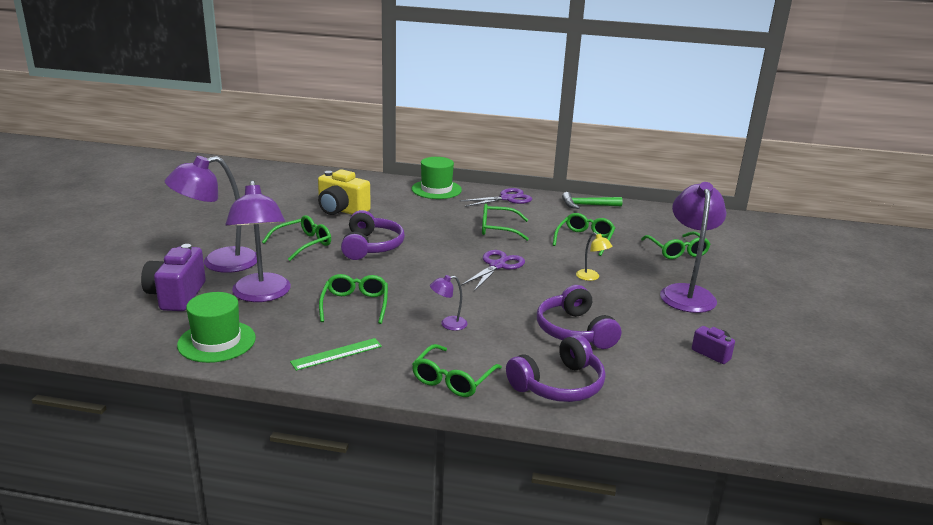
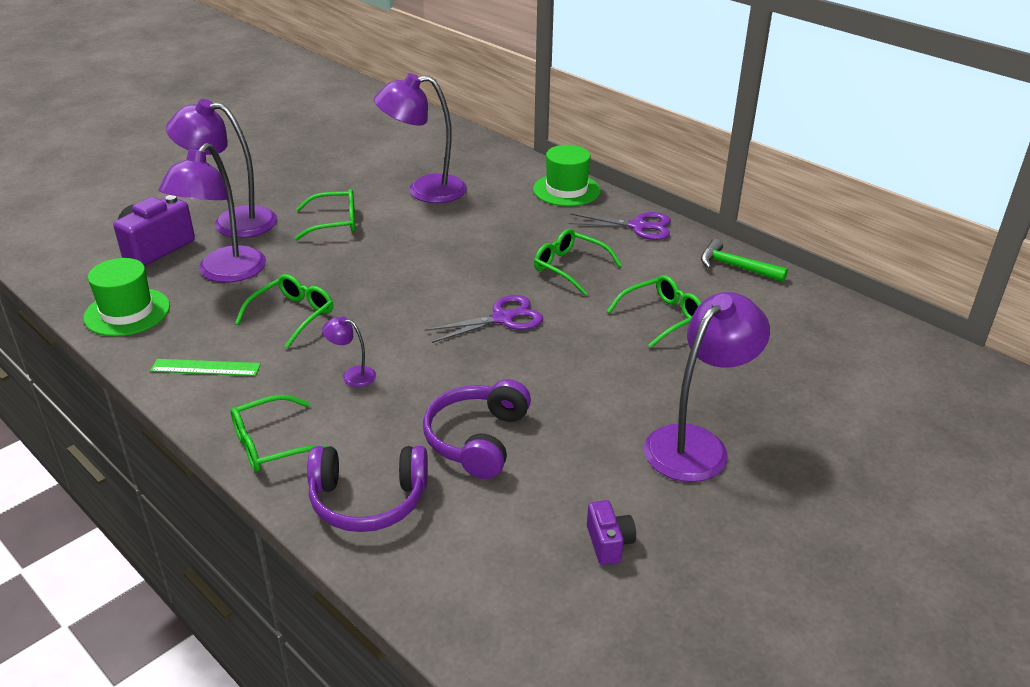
camera: 35 degrees right, 10 degrees up
yellow camera [318,169,371,215] -> purple lamp [374,73,467,203]
purple headphones [341,210,405,260] -> none
yellow lamp [576,232,613,281] -> none
green glasses [641,232,710,259] -> none

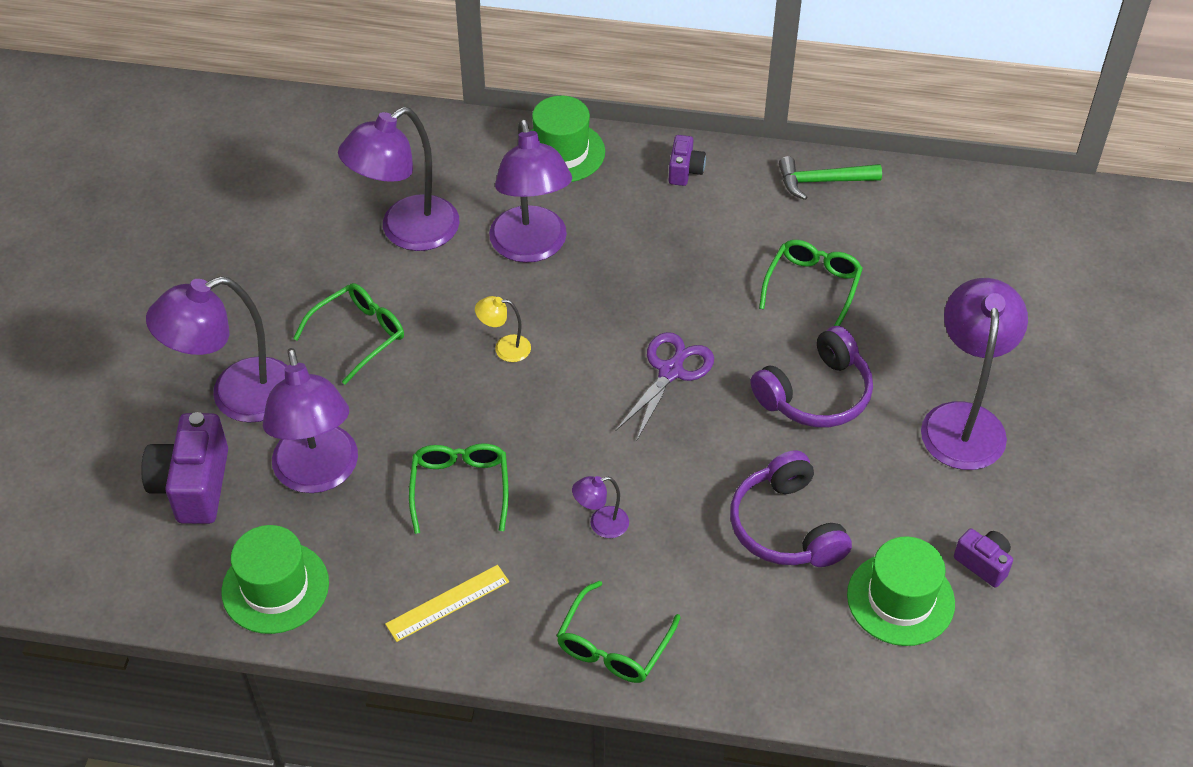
camera: 35 degrees left, 15 degrees up
green ruler [150,359,261,376] -> yellow ruler [385,565,509,642]
purple headphones [307,446,428,532] -> purple headphones moved to [750,326,873,428]
green glasses [534,229,622,295] -> none
purple scissors [569,212,671,240] -> purple camera [669,135,706,186]
none -> yellow lamp [475,296,531,362]
none -> purple lamp [489,119,572,263]
none -> green hat [847,537,955,646]

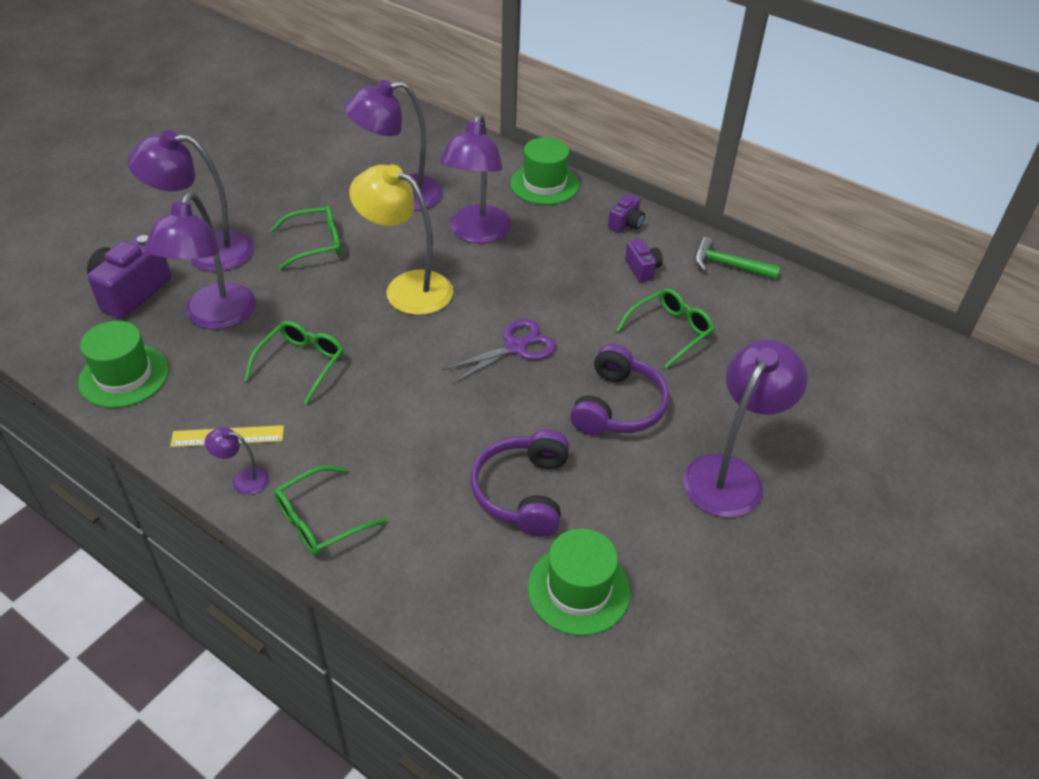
camera: 25 degrees right, 5 degrees down
yellow lamp [475,296,531,362] -> yellow lamp [349,164,453,315], size x2.28
purple lamp [572,476,629,538] -> purple lamp moved to [205,427,269,495]
purple headphones [750,326,873,428] -> purple headphones turned 60 degrees counterclockwise [570,344,670,435]
purple camera [954,528,1013,588] -> purple camera moved to [625,239,663,282]

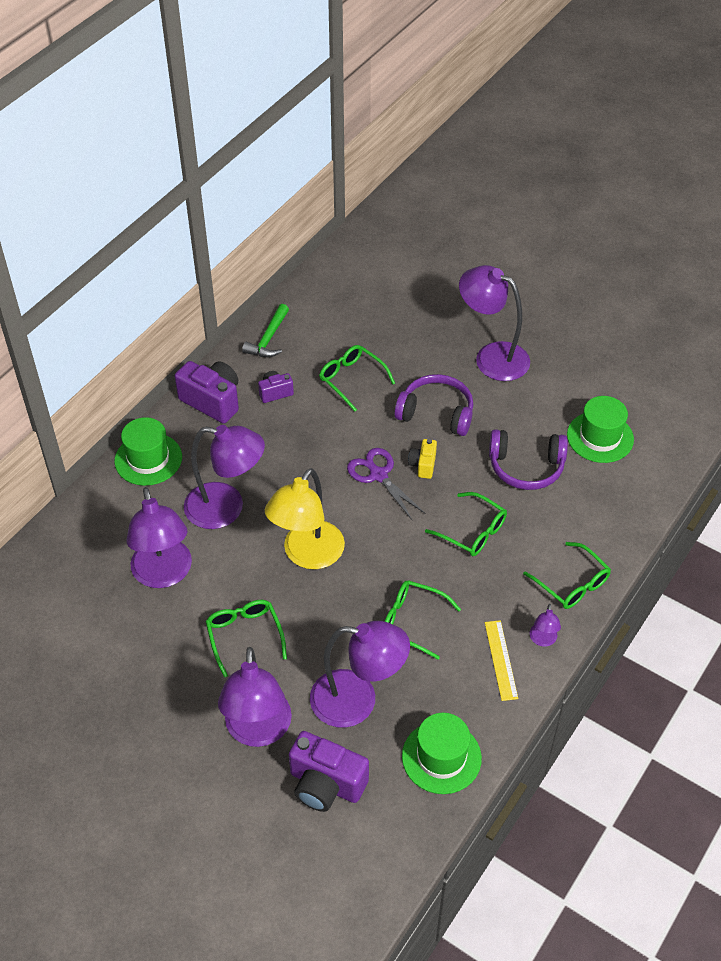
camera: 90 degrees left, 5 degrees up
purple camera [608,194,645,233] -> purple camera [175,361,239,424], size x1.84
none -> yellow camera [408,439,437,479]
none -> green glasses [425,492,507,556]

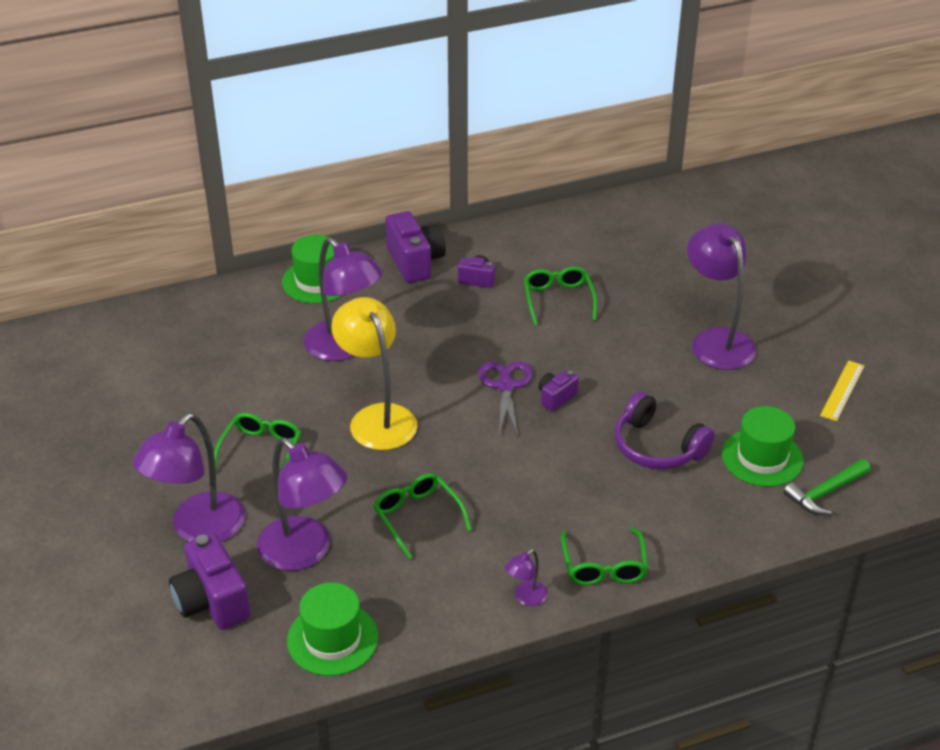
camera: 35 degrees right, 10 degrees down
purple lamp [127,487,192,588] -> none
green hammer [242,304,289,357] -> green hammer moved to [783,459,870,515]
yellow lamp [265,468,345,569] -> yellow lamp turned 90 degrees clockwise [331,297,417,450]
purple headphones [394,374,473,436] -> none
yellow camera [408,439,437,479] -> purple camera [538,370,579,412]
green glasses [425,492,507,556] -> none
yellow ruler [485,620,518,701] -> yellow ruler moved to [820,360,864,421]

